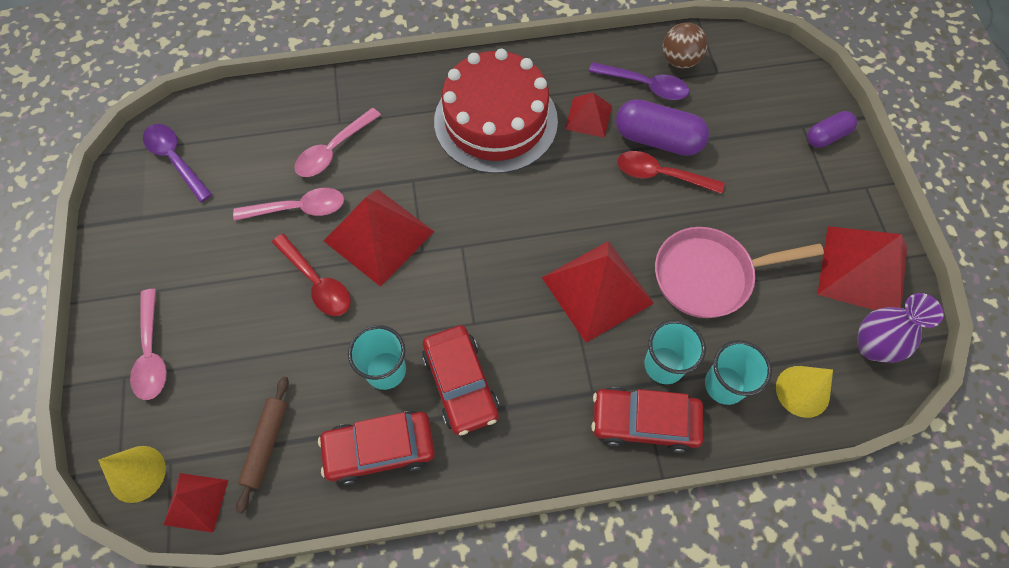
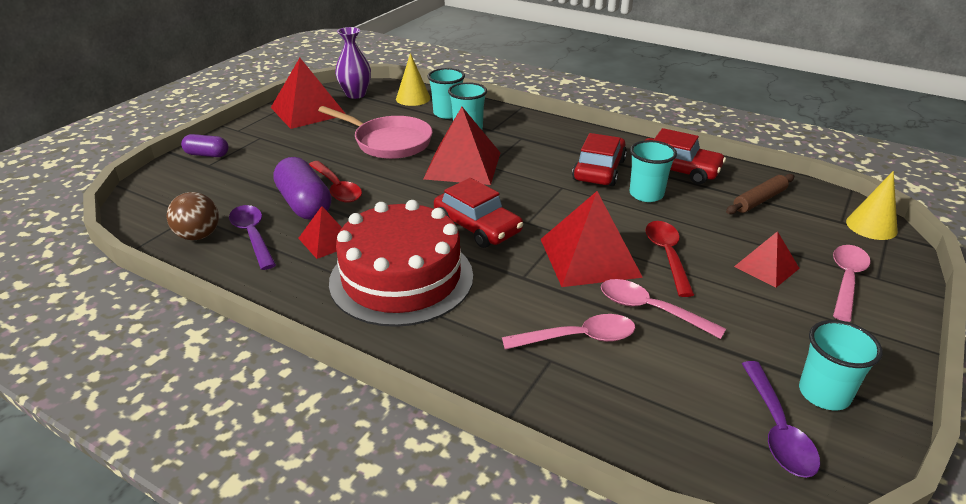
camera: 140 degrees left, 30 degrees down
red pyramid [164,473,228,533] -> red pyramid moved to [734,231,800,288]
red car [591,387,704,453] -> red car moved to [434,178,523,248]
none -> turquoise cup [799,320,883,411]

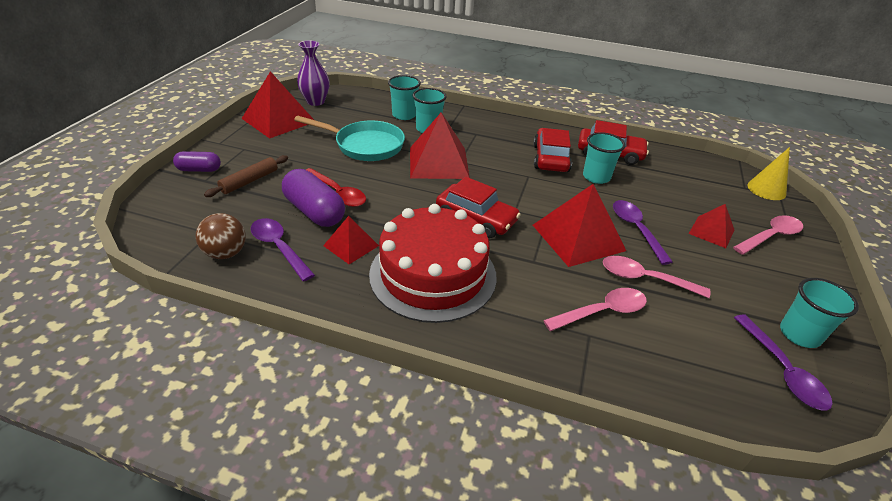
camera: 15 degrees left, 5 degrees up
pink pan [318,106,433,159] -> turquoise pan [294,116,405,161]
yellow cone [396,53,430,106] -> none
red spoon [645,221,694,297] -> purple spoon [613,200,673,265]
brown rolling pin [726,174,794,214] -> brown rolling pin moved to [204,155,288,197]
pink spoon [833,245,871,322] -> pink spoon turned 45 degrees clockwise [733,215,803,255]

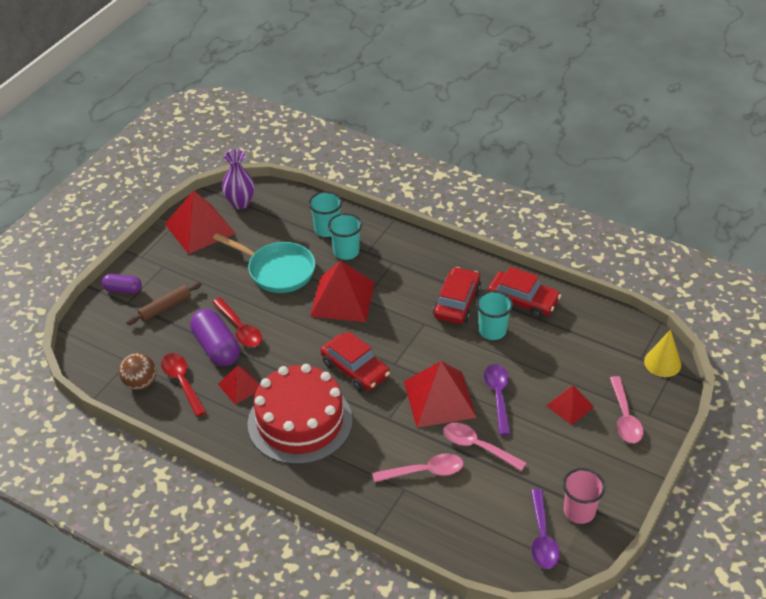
camera: 15 degrees right, 5 degrees up
purple spoon [251,218,315,281] -> red spoon [161,353,206,417]
pink spoon [733,215,803,255] -> pink spoon turned 105 degrees clockwise [610,376,644,443]
turquoise cup [780,278,859,348] -> pink cup [563,468,605,524]

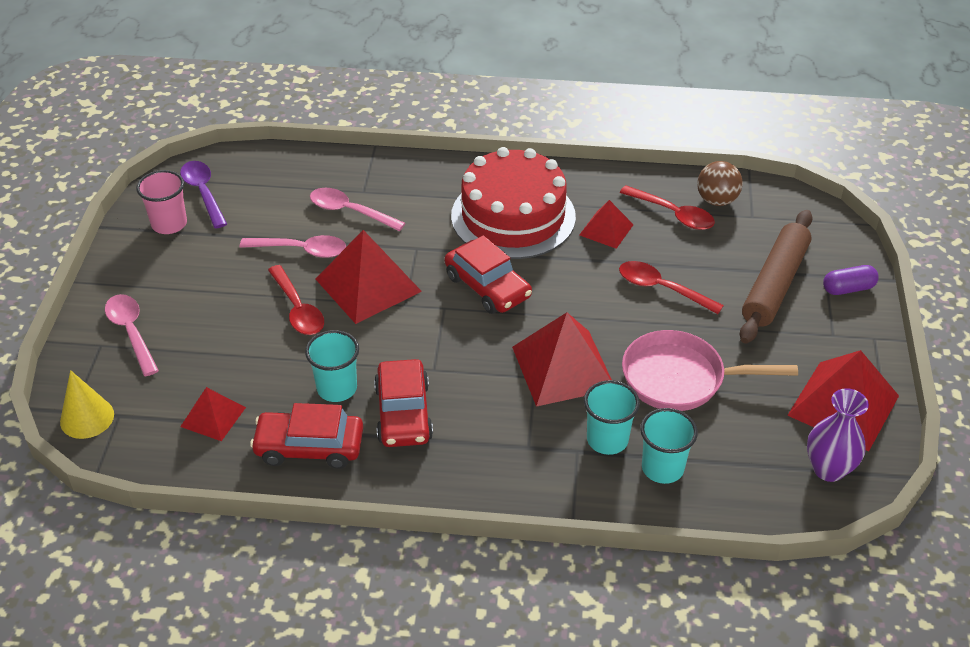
camera: 155 degrees right, 0 degrees up
brown rolling pin [126,282,202,325] -> brown rolling pin [740,210,813,344], size x1.73
purple capsule [190,309,240,366] -> none
turquoise pan [213,233,315,293] -> pink pan [622,330,798,411]
red car [320,331,390,392] -> red car turned 150 degrees counterclockwise [445,235,532,314]
pink spoon [372,453,463,483] -> pink spoon turned 60 degrees clockwise [310,188,405,231]
purple spoon [484,364,511,435] -> red spoon [268,265,324,335]
red pyramid [546,386,594,425] -> red pyramid moved to [180,387,246,441]

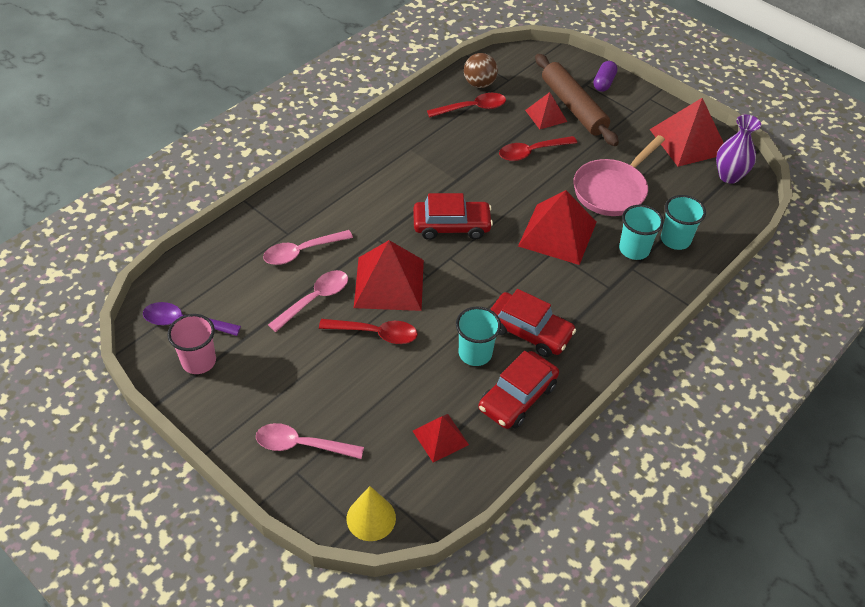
camera: 55 degrees left, 5 degrees up
red cake [451,147,576,259] -> none
red pyramid [579,200,634,249] -> red pyramid moved to [525,92,567,129]

